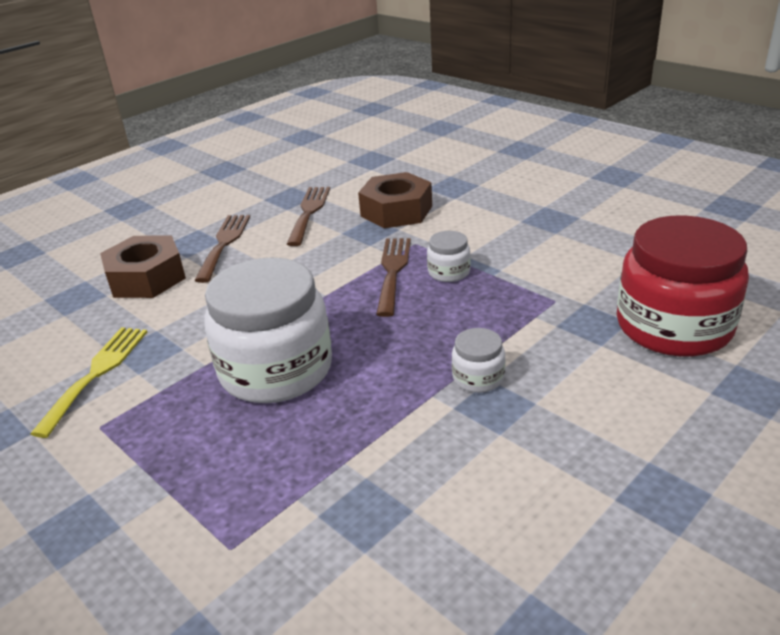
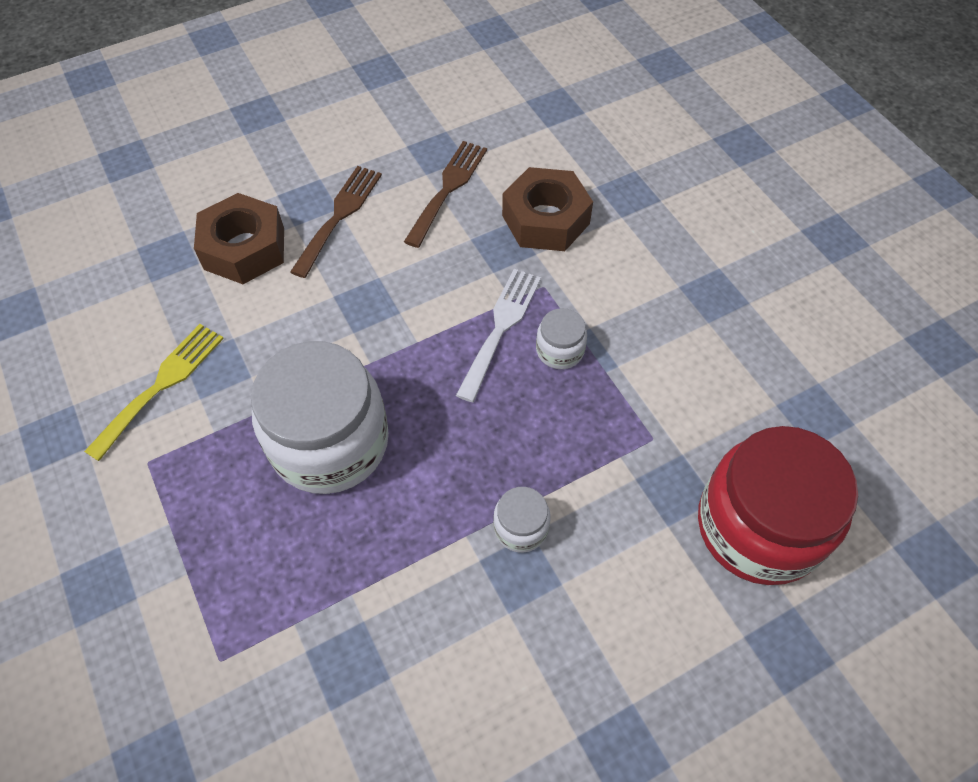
camera: 15 degrees right, 25 degrees up
brown fork [376,238,411,317] -> white fork [456,269,541,402]

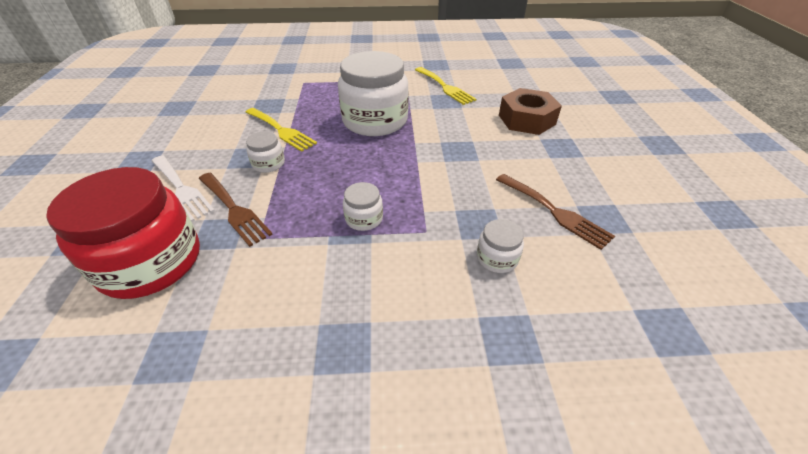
camera: 115 degrees right, 15 degrees down
brown fork [290,166,382,278] -> brown fork moved to [199,173,273,247]
white fork [456,269,541,402] -> white fork moved to [152,155,215,222]
brown nut [502,167,593,251] -> white jar [477,219,524,273]
none -> yellow fork [246,108,317,152]

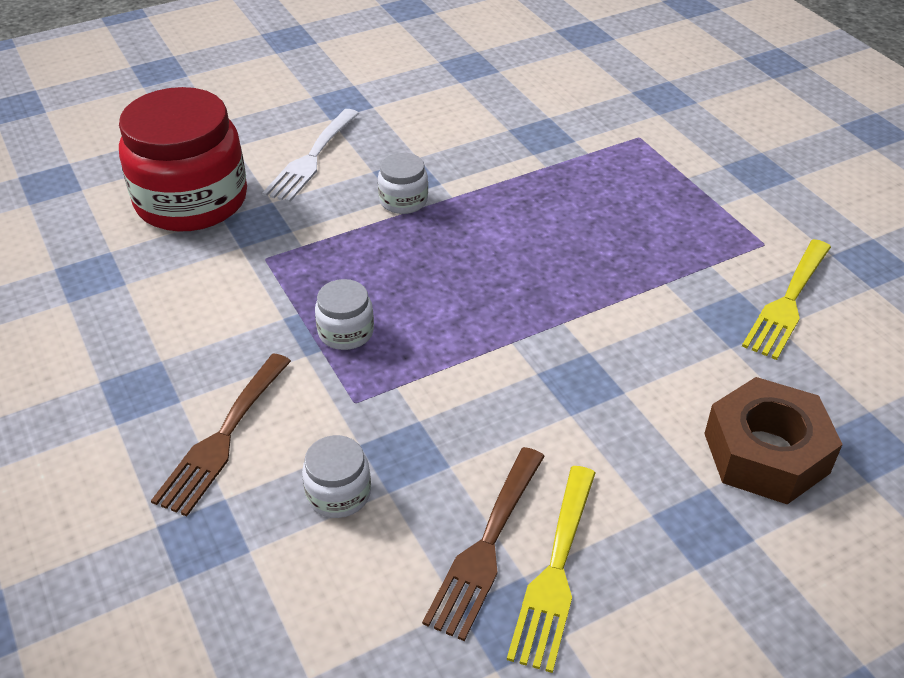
camera: 65 degrees right, 0 degrees up
brown fork [199,173,273,247] -> brown fork moved to [151,354,291,516]
yellow fork [246,108,317,152] -> yellow fork moved to [507,466,595,673]
white jar [338,51,409,136] -> none

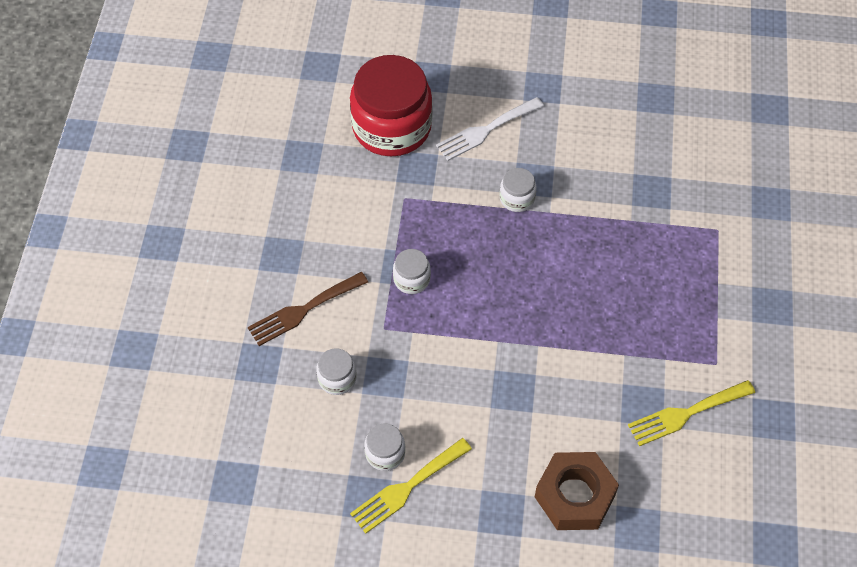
camera: 35 degrees right, 15 degrees up
brown fork [422,447,545,641] -> white jar [364,423,405,471]

